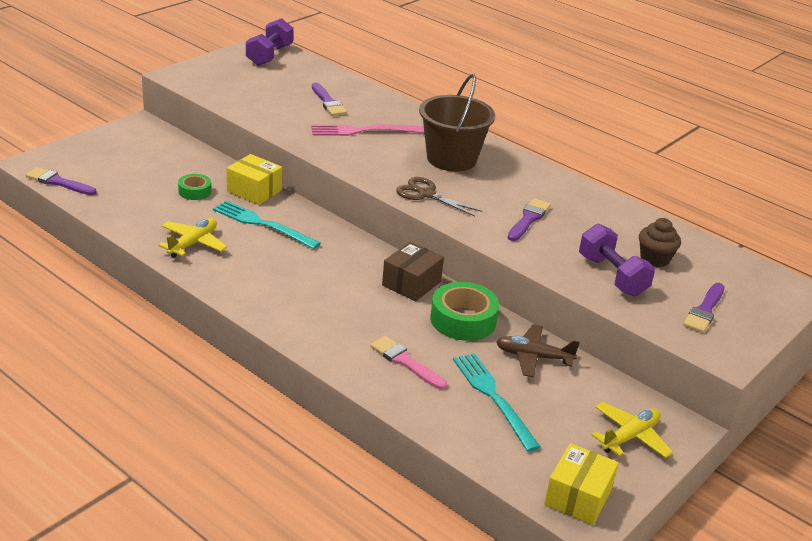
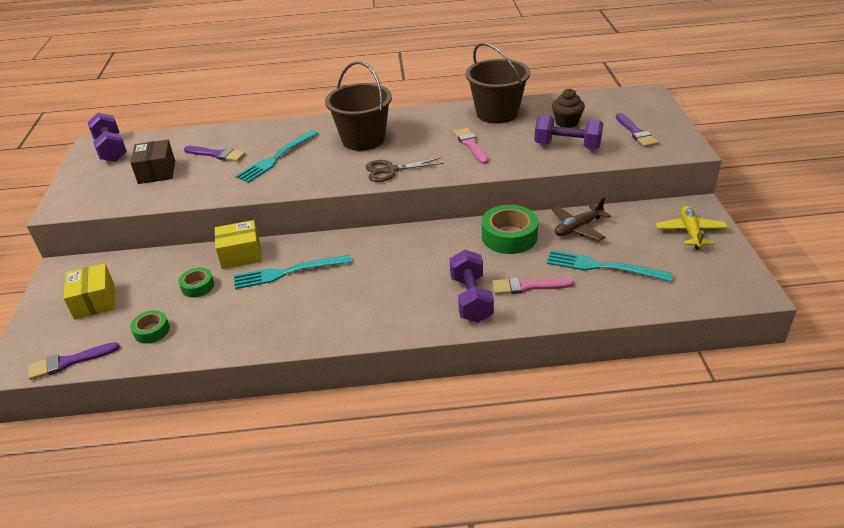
camera: 40 degrees left, 5 degrees up
yellow plane [158,218,227,258] -> none
pink fork [311,124,424,136] -> turquoise fork [235,130,319,183]
brown box [382,242,444,301] -> brown box moved to [130,140,175,184]
purple brush [508,198,551,241] -> pink brush [454,128,489,164]
yellow box [544,443,619,525] -> yellow box moved to [64,263,114,319]
none -> green tape [130,310,170,344]
none -> purple dumbbell [450,250,494,323]
none -> brown bucket [465,43,530,124]

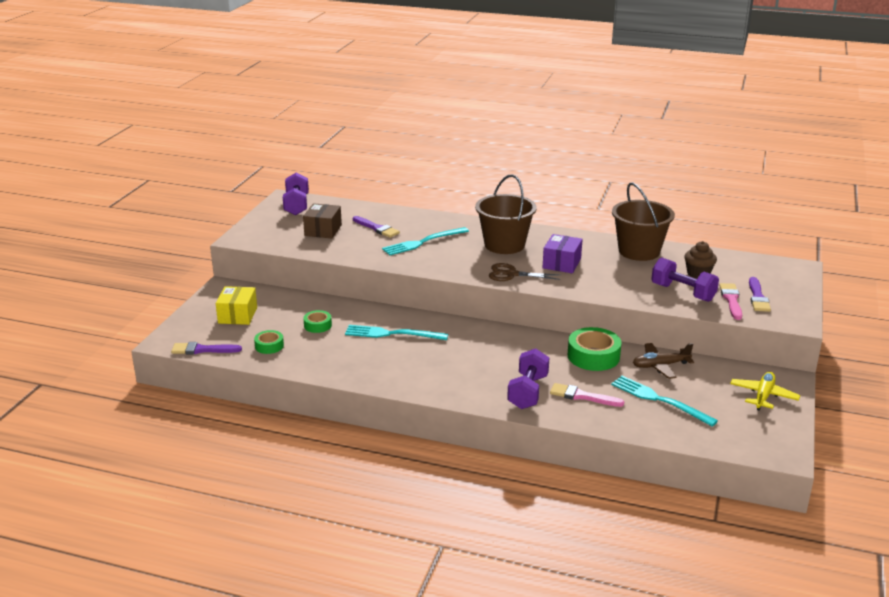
camera: 20 degrees right, 10 degrees down
yellow box [215,220,262,269] -> none
pink brush [454,128,489,164] -> pink brush moved to [719,283,742,320]
none -> purple box [543,234,583,273]

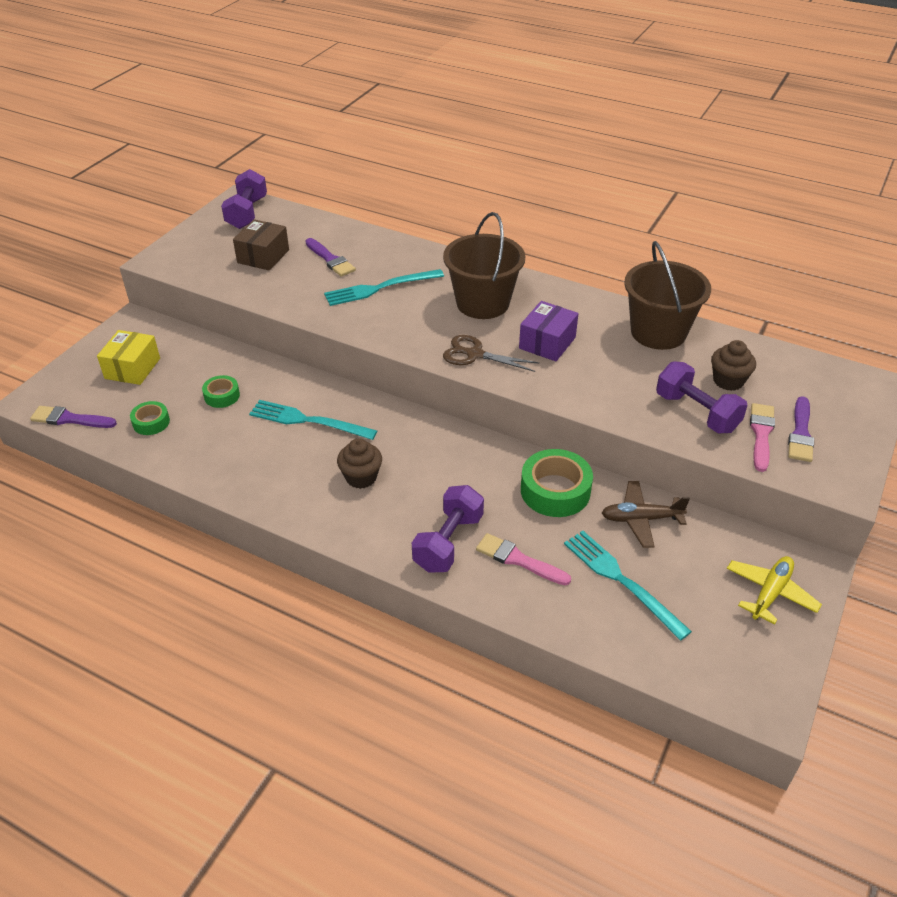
camera: 10 degrees right, 15 degrees up
none -> brown cupcake [337,438,382,489]

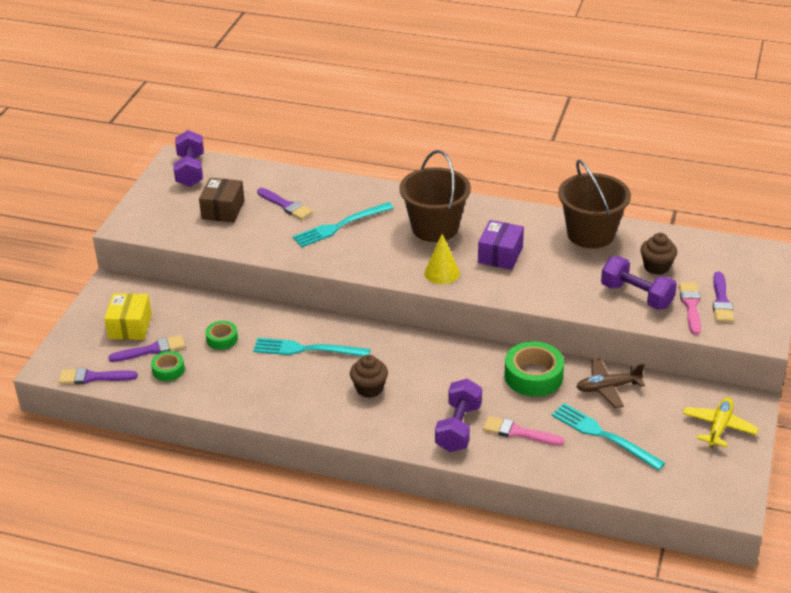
camera: 10 degrees left, 5 degrees down
brown scissors [443,335,539,372] -> yellow cone [424,234,460,284]
none -> purple brush [108,335,185,362]

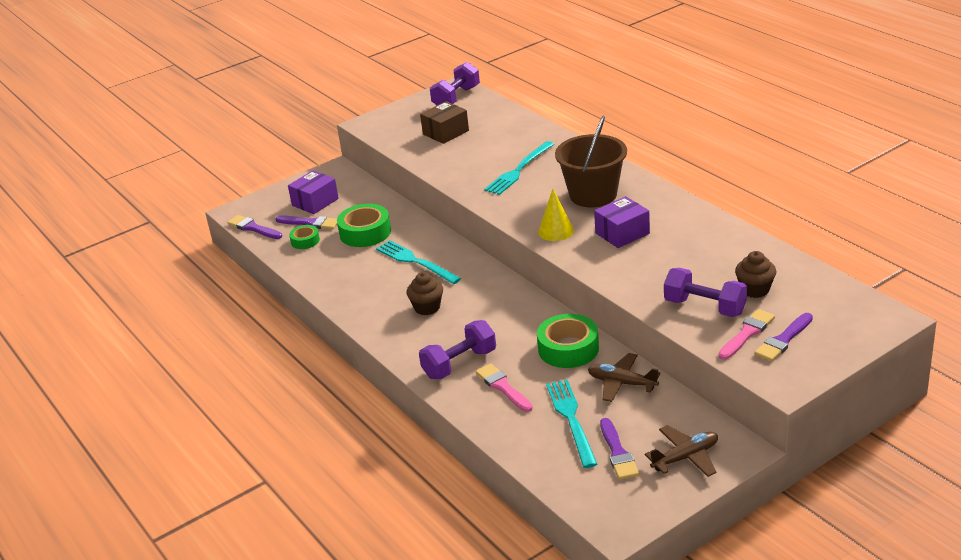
camera: 40 degrees right, 5 degrees down
yellow box [104,293,152,340] -> purple box [288,170,339,214]
green tape [205,321,238,350] -> green tape [337,204,391,247], size x1.79
purple brush [257,188,313,220] -> purple brush moved to [600,418,639,480]
turquoise fork [292,202,394,247] -> turquoise fork turned 60 degrees counterclockwise [484,141,554,195]
brown bucket [558,159,631,248] -> none
purple dumbbell [601,256,677,310] -> purple dumbbell turned 45 degrees counterclockwise [664,268,747,317]
yellow plane [683,397,759,448] -> brown plane [645,425,718,477]

